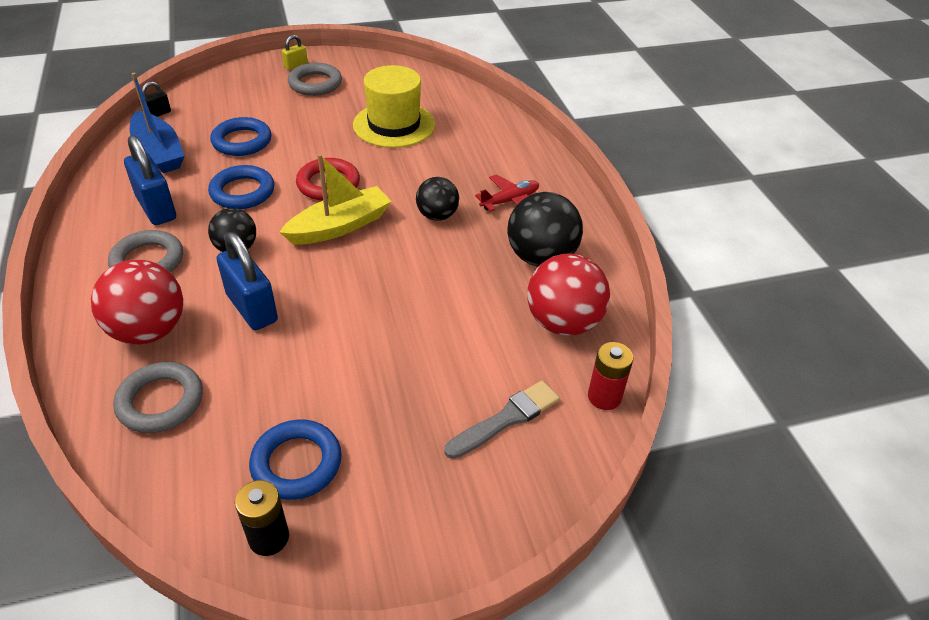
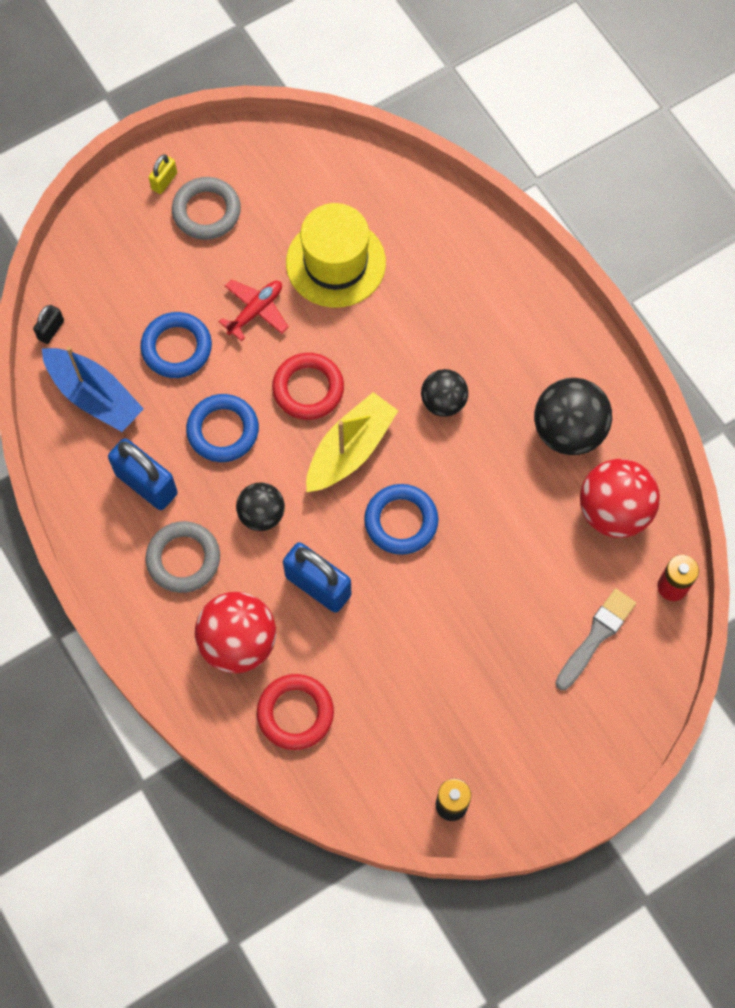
camera: 15 degrees left, 25 degrees up
grey ring [113,362,203,433] -> red ring [257,674,334,750]
blue ring [249,420,342,500] -> blue ring moved to [364,484,438,555]
red plane [475,174,539,212] -> red plane moved to [218,279,289,341]

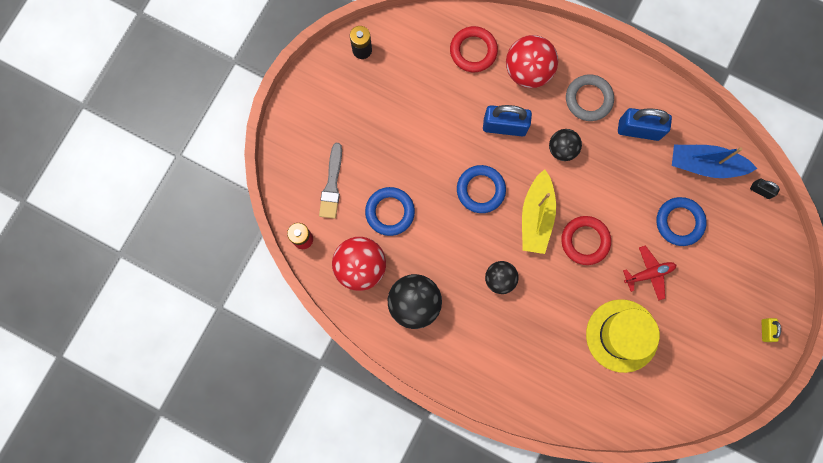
camera: 150 degrees right, 10 degrees up
black padlock [33,305,64,344] -> black padlock turned 60 degrees counterclockwise [750,178,780,199]
grey ring [172,177,241,240] -> none
blue ring [186,394,259,462] -> blue ring moved to [365,187,415,236]
red plane [218,279,289,341] -> red plane turned 120 degrees counterclockwise [623,245,676,301]

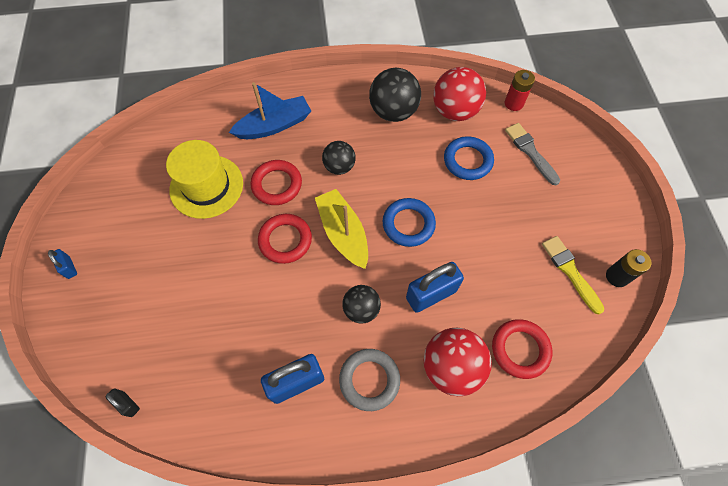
camera: 145 degrees right, 15 degrees down
red plane [623,245,676,301] -> none
blue ring [656,197,707,246] -> none
blue boat [672,145,758,178] -> blue boat moved to [229,82,311,139]
black padlock [750,178,780,199] -> black padlock turned 45 degrees clockwise [105,388,140,417]
yellow padlock [761,318,781,342] -> blue padlock [48,249,77,279]
none -> red ring [250,160,302,205]
none -> yellow brush [542,236,604,314]

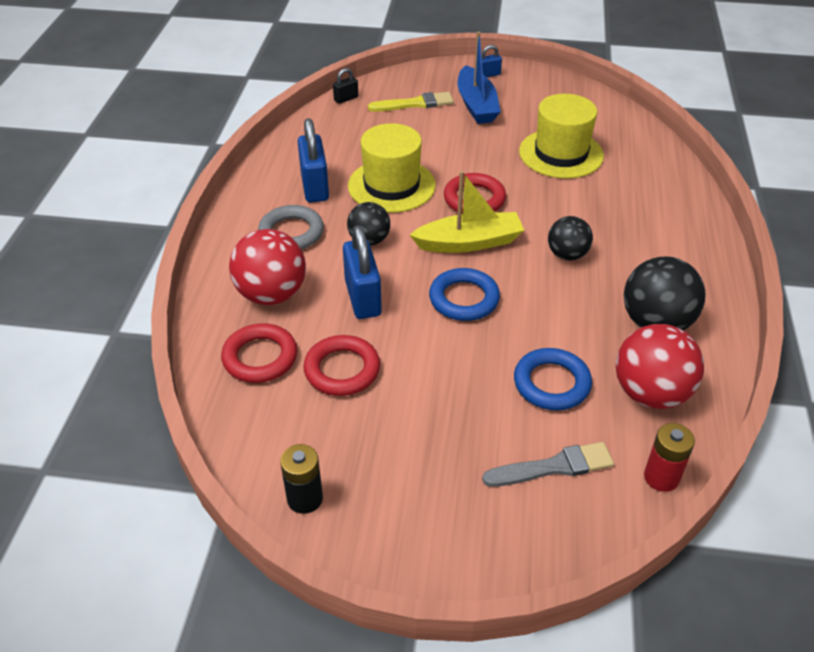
camera: 105 degrees right, 20 degrees down
blue boat [229,82,311,139] -> blue boat moved to [458,32,501,124]
red ring [250,160,302,205] -> red ring moved to [304,335,380,396]
yellow brush [542,236,604,314] -> yellow brush moved to [368,92,454,112]
none -> yellow hat [348,123,436,213]

